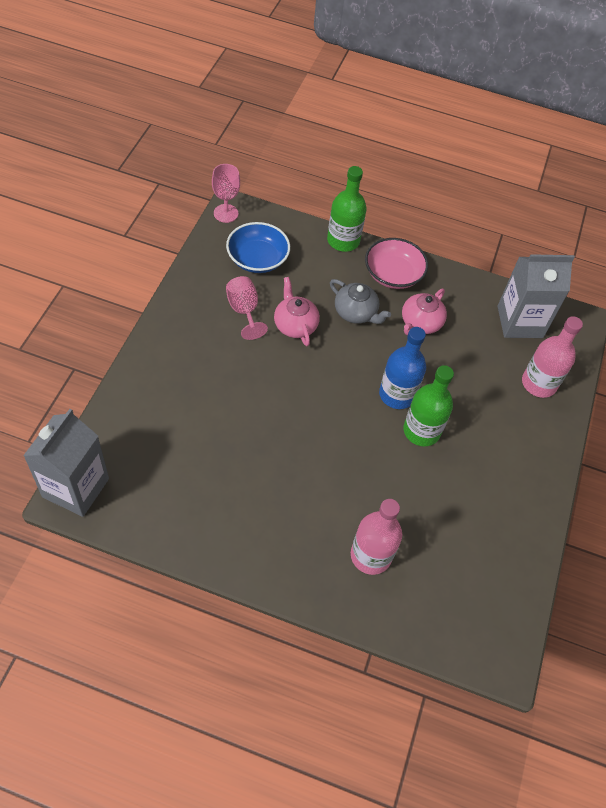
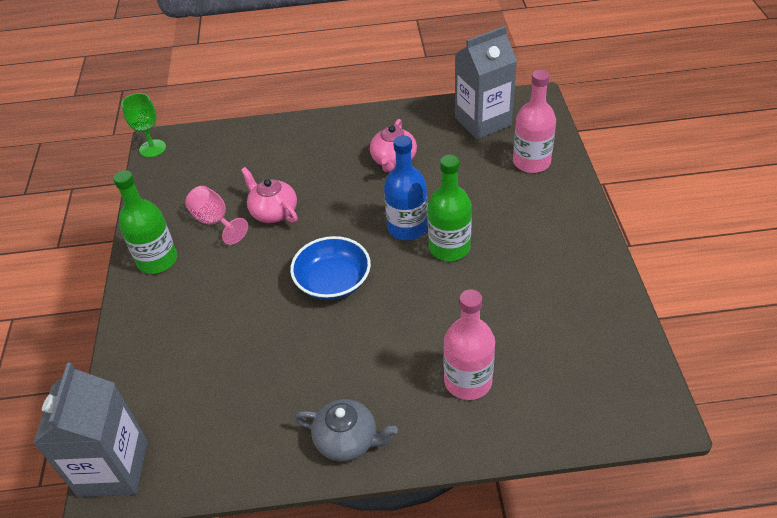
camera: 15 degrees left, 10 degrees down
pink goblet [212,164,240,223] -> green goblet [121,93,166,158]
blue bowl [226,222,290,273] -> blue bowl moved to [290,236,371,300]
green bottle [327,166,367,252] -> green bottle moved to [113,170,177,274]
grey teapot [330,279,391,324] -> grey teapot moved to [295,399,398,462]
pink bowl [365,238,428,289] -> none

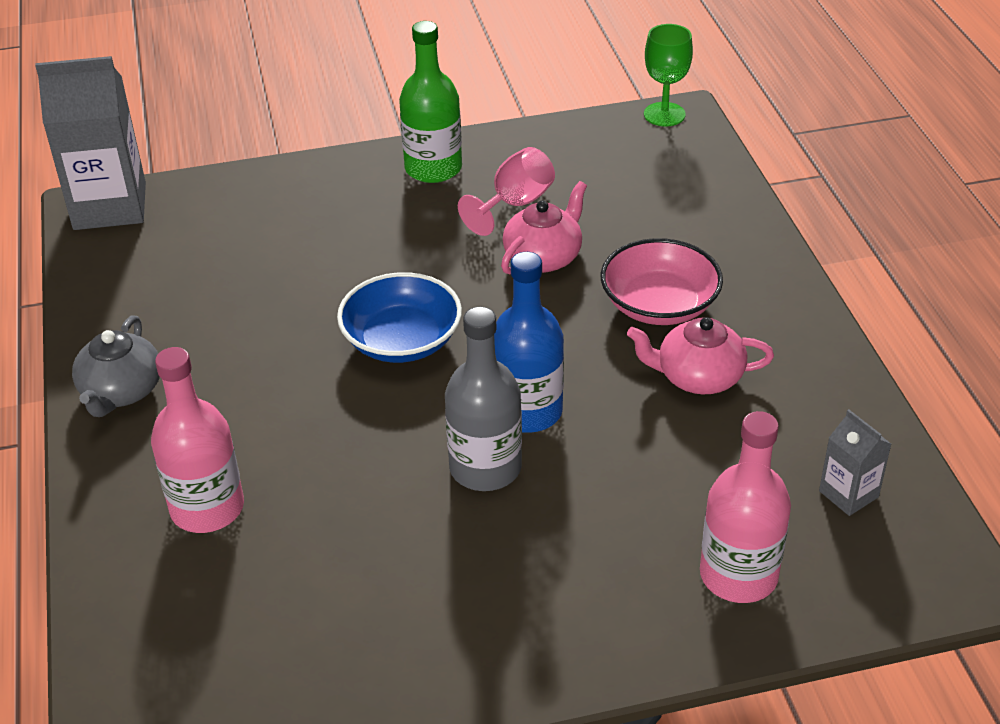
camera: 80 degrees right, 5 degrees down
green bottle [428,155,472,261] -> grey bottle [445,307,522,491]
grey carton [455,26,517,140] -> grey carton [819,409,891,516], size x0.49
none -> pink bowl [601,238,723,325]

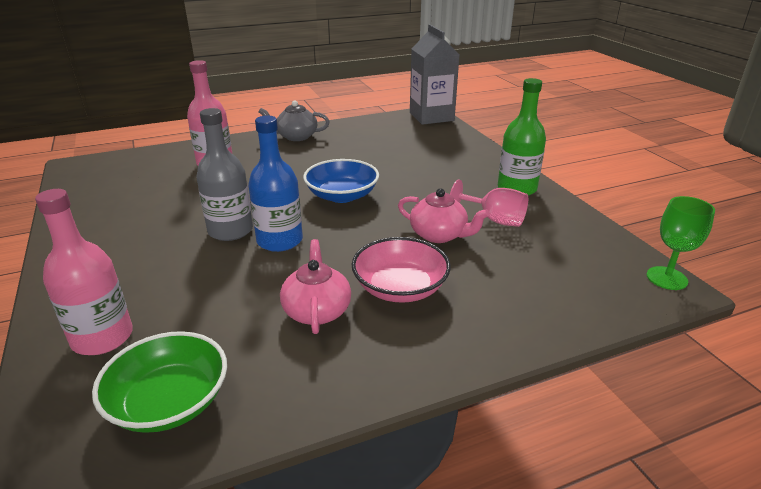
camera: 80 degrees right, 10 degrees down
grey carton [819,409,891,516] -> green bowl [92,331,227,433]

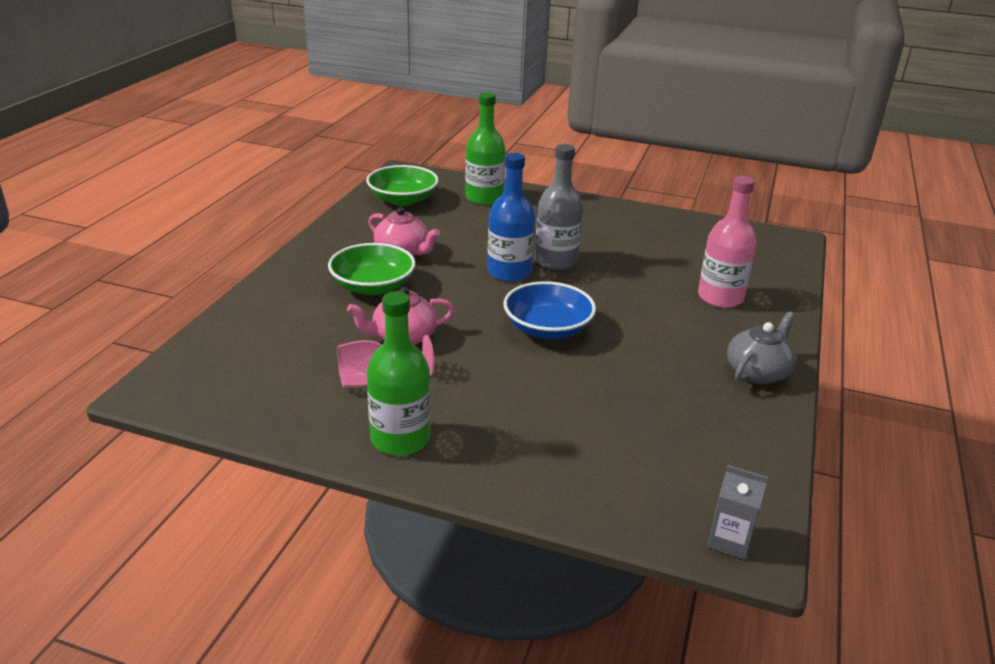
camera: 130 degrees right, 0 degrees up
pink bottle [35,189,133,355] -> green bottle [465,92,505,205]
pink bowl [351,237,451,303] -> green bowl [328,243,416,295]
grey carton [410,24,459,125] -> grey carton [707,465,768,560], size x0.49
green goblet [647,196,715,290] -> none

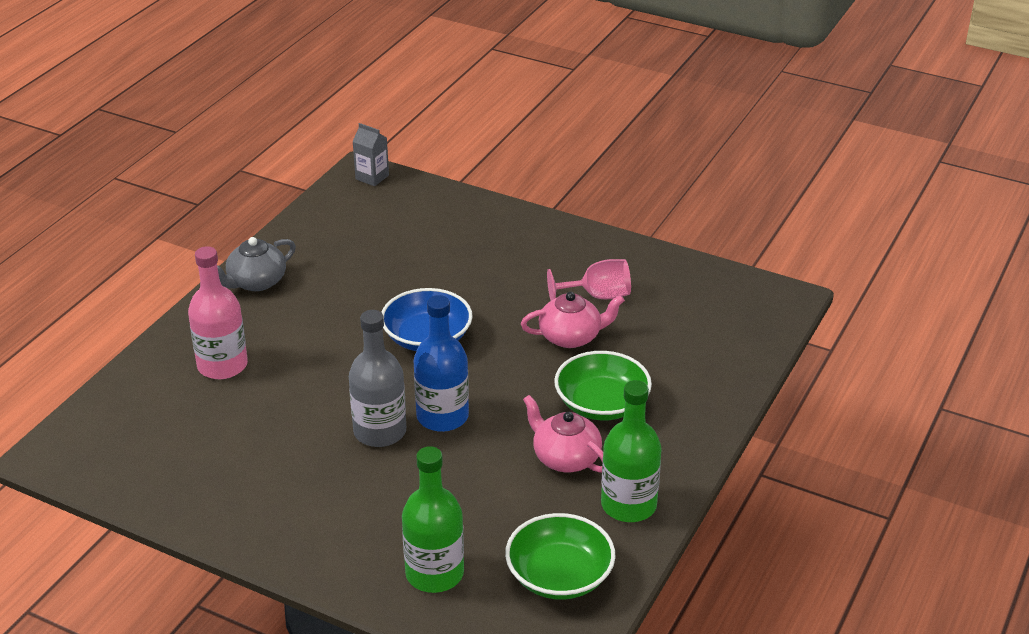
camera: 170 degrees left, 5 degrees up
green bottle [367,291,431,456] -> green bottle moved to [601,380,662,522]

